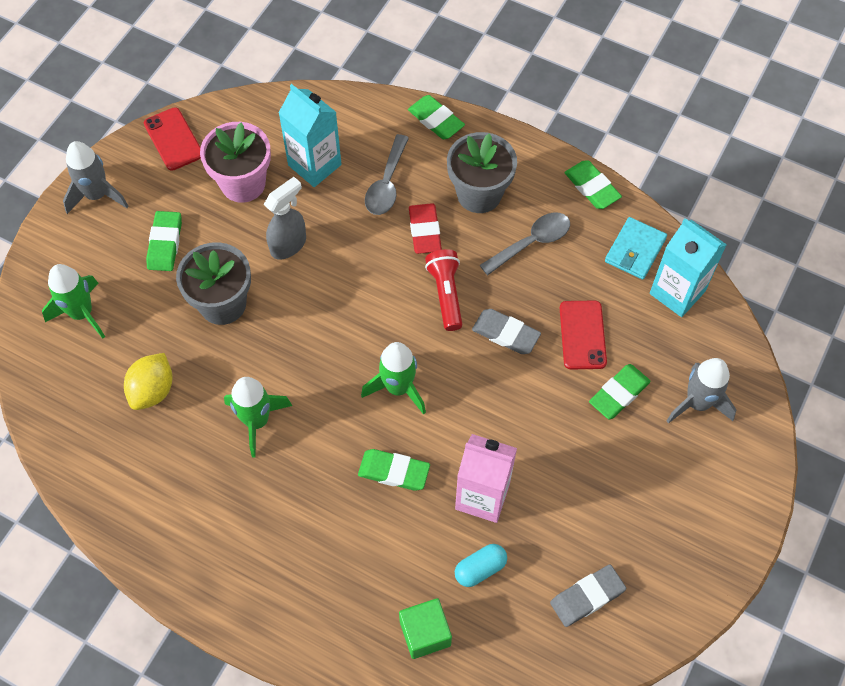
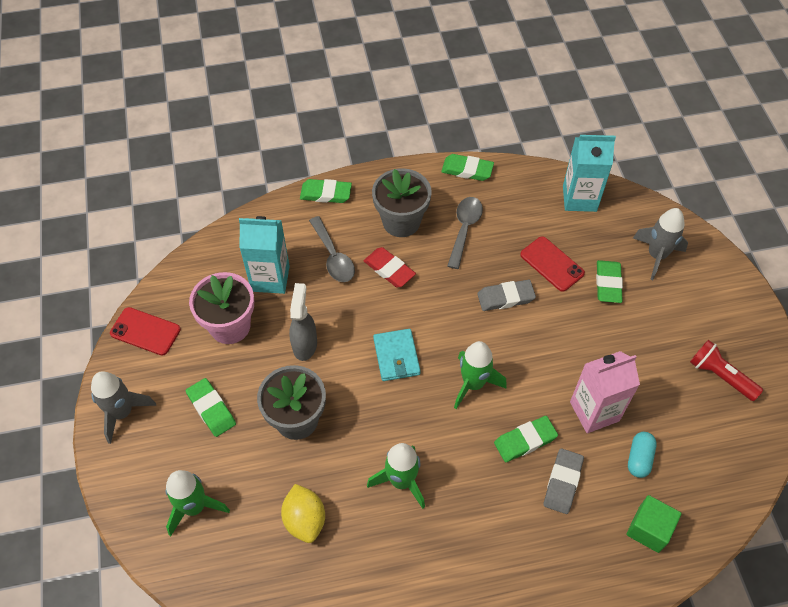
camera: 40 degrees left, 5 degrees down
red flashlight [425,249,463,331] -> red flashlight moved to [690,340,763,401]
grey eraser [550,565,626,627] -> grey eraser moved to [543,448,584,514]
turquoise wallet [605,217,667,280] -> turquoise wallet moved to [373,329,421,381]

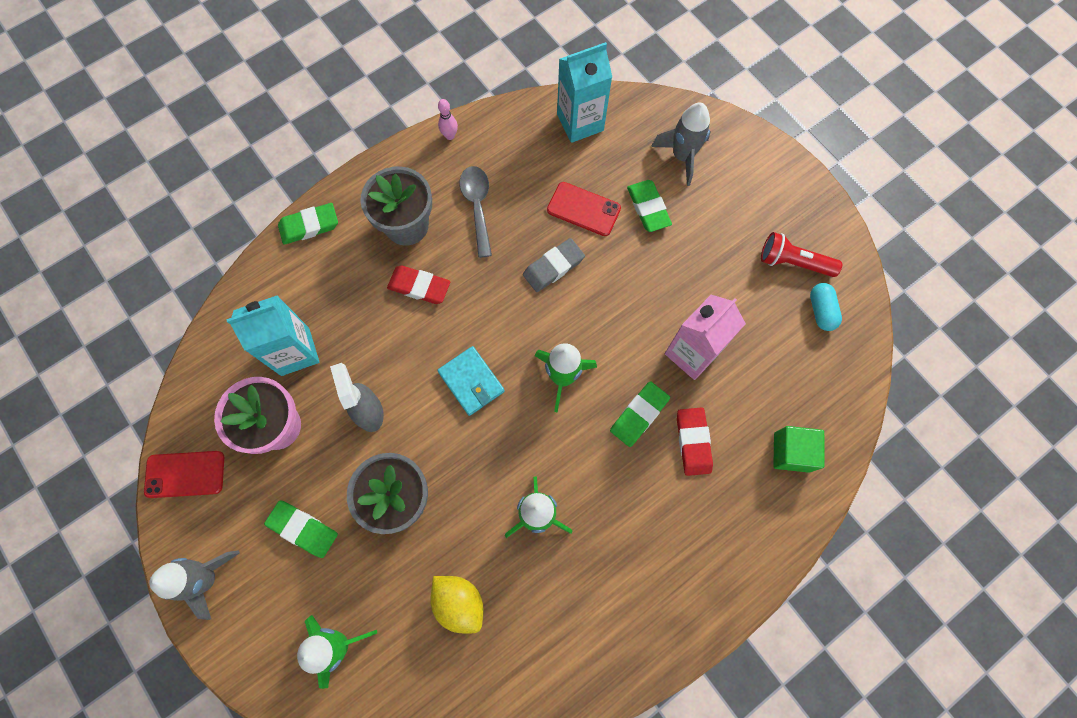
camera: 25 degrees left, 15 degrees up
grey spoon [309,216,355,282] -> none
green eraser [441,154,494,181] -> pink bowling pin [438,99,458,140]
grey eraser [543,448,584,514] -> red eraser [677,407,713,476]
turquoise capsule [628,432,657,478] -> turquoise capsule moved to [810,283,842,331]

